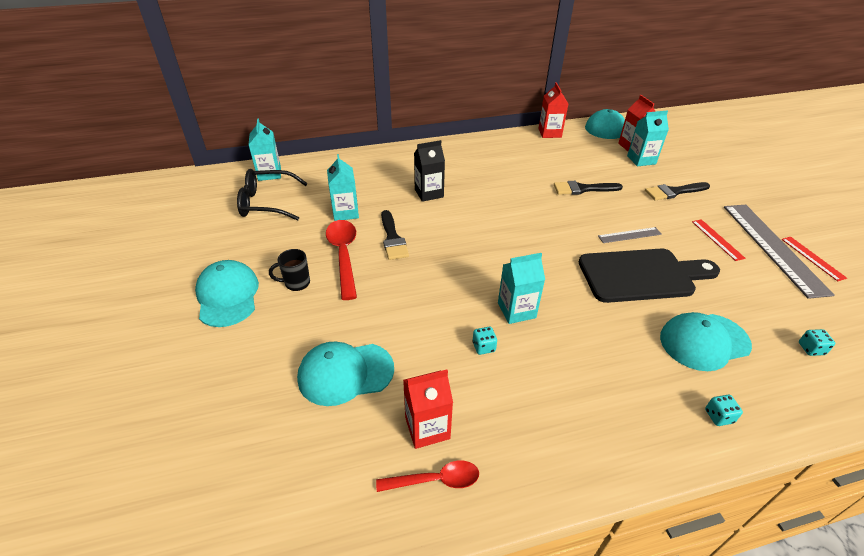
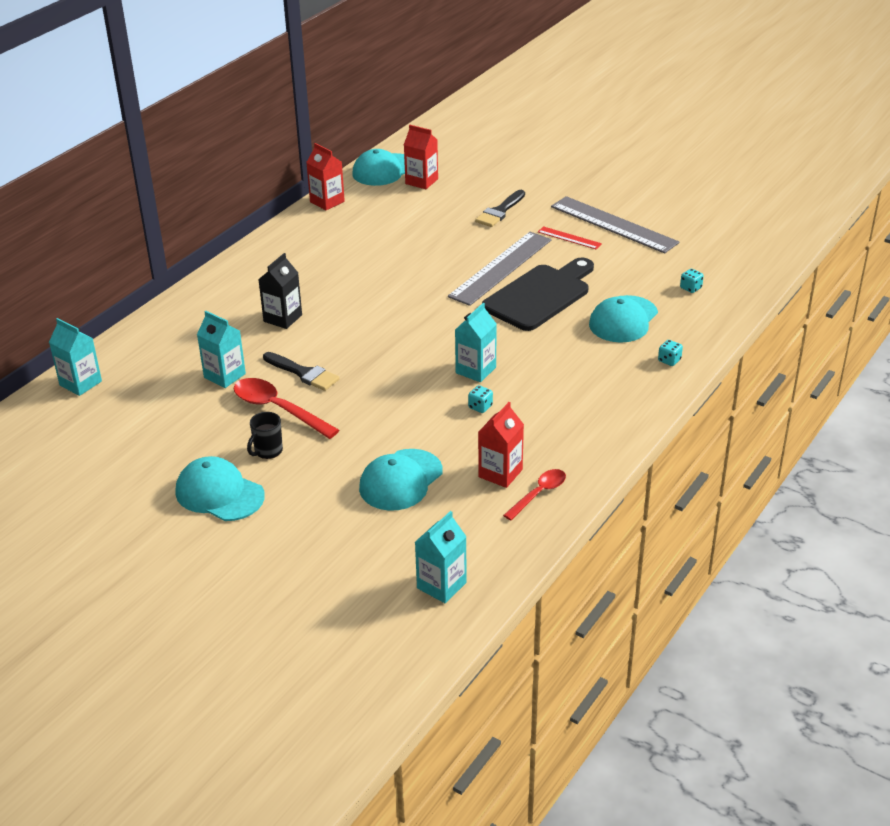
camera: 40 degrees left, 5 degrees down
black glasses [237,169,308,221] -> none
black brush [554,181,623,195] -> none
grey ruler [598,227,662,243] -> grey ruler [448,232,551,306], size x2.15
turquoise carton [627,111,669,166] -> turquoise carton moved to [415,511,467,603]
red ruler [781,237,847,281] -> none

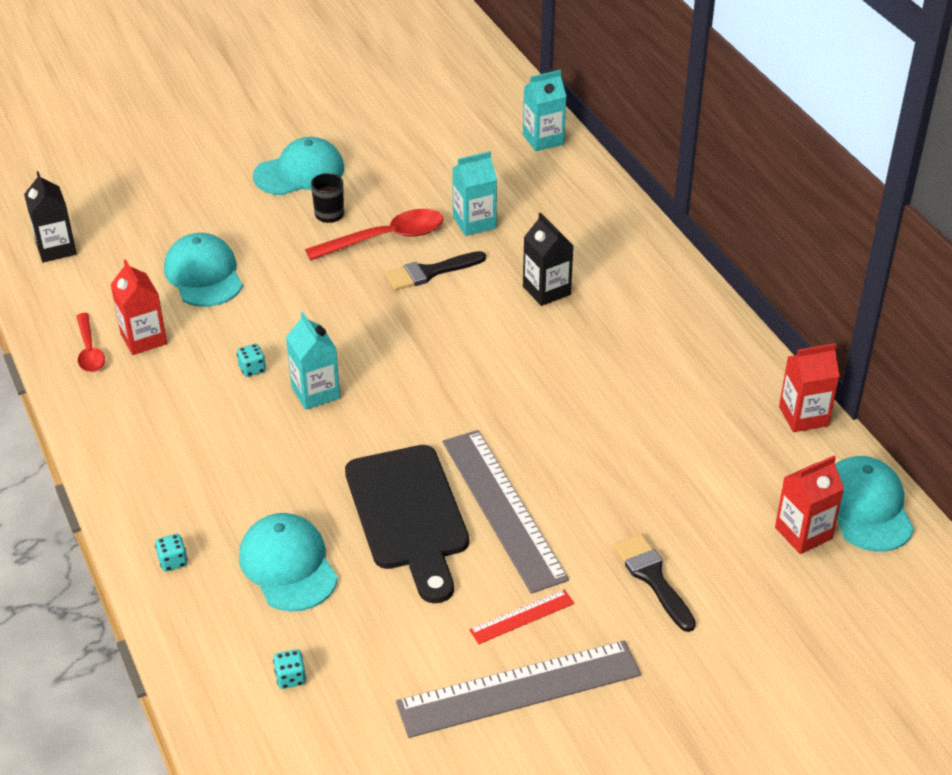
camera: 120 degrees right, 5 degrees up
turquoise carton [415,511,467,603] -> black carton [24,171,77,263]

